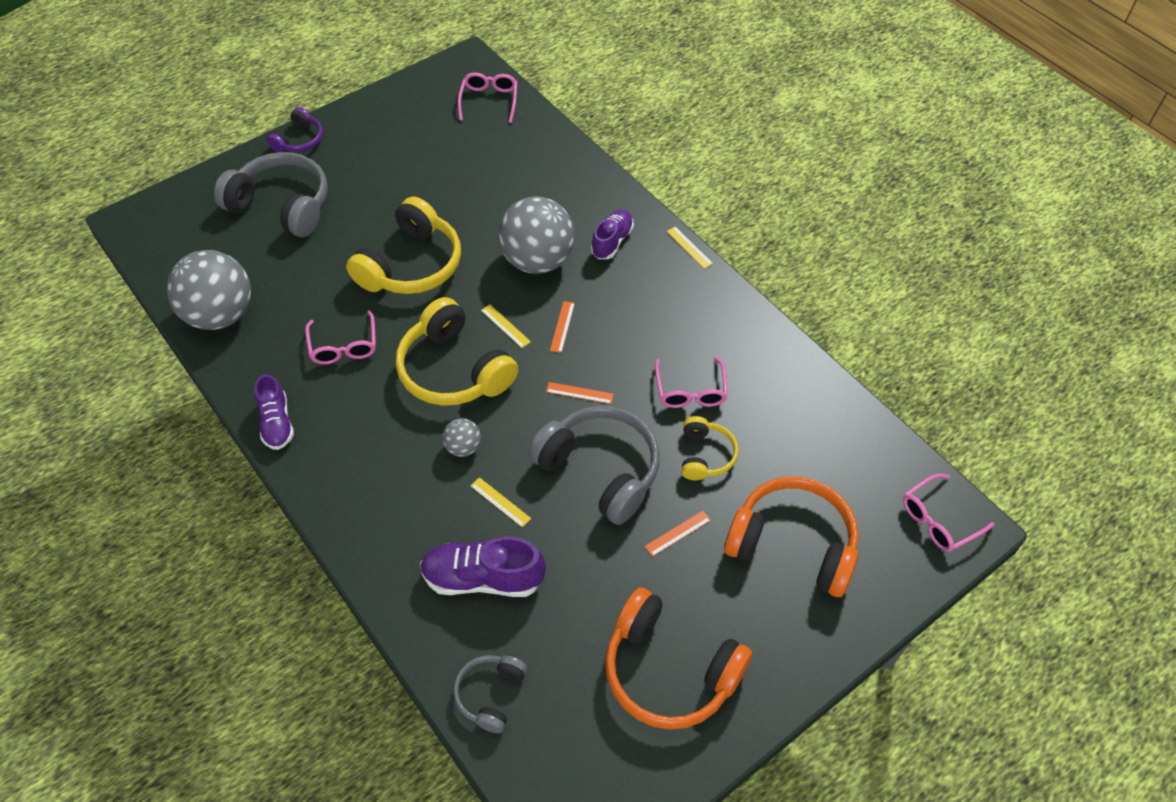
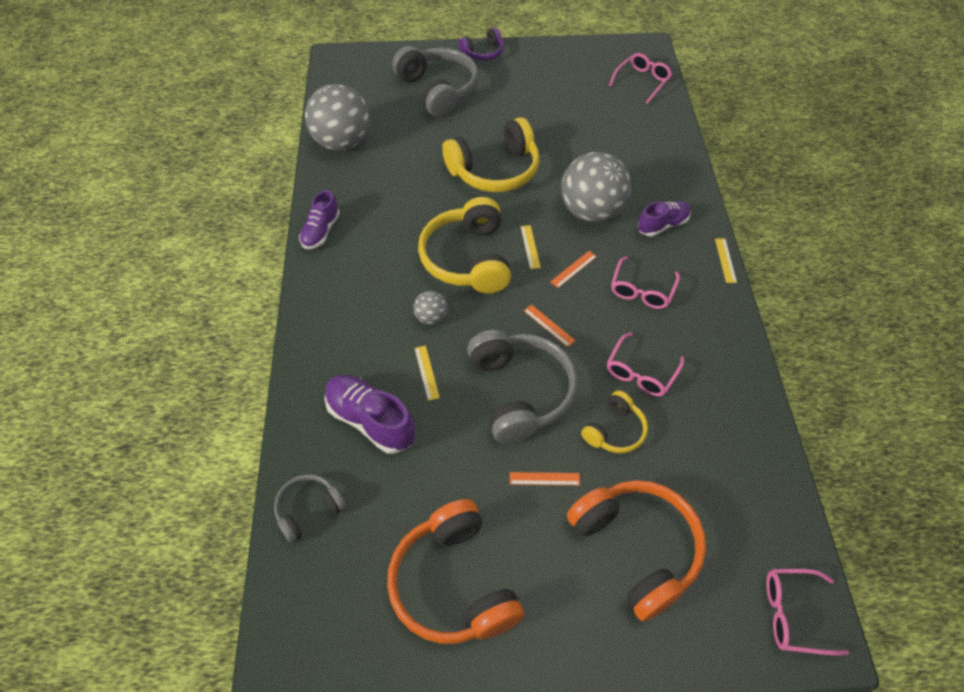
camera: 35 degrees right, 0 degrees up
pink glasses [305,310,376,364] -> pink glasses moved to [611,256,680,309]

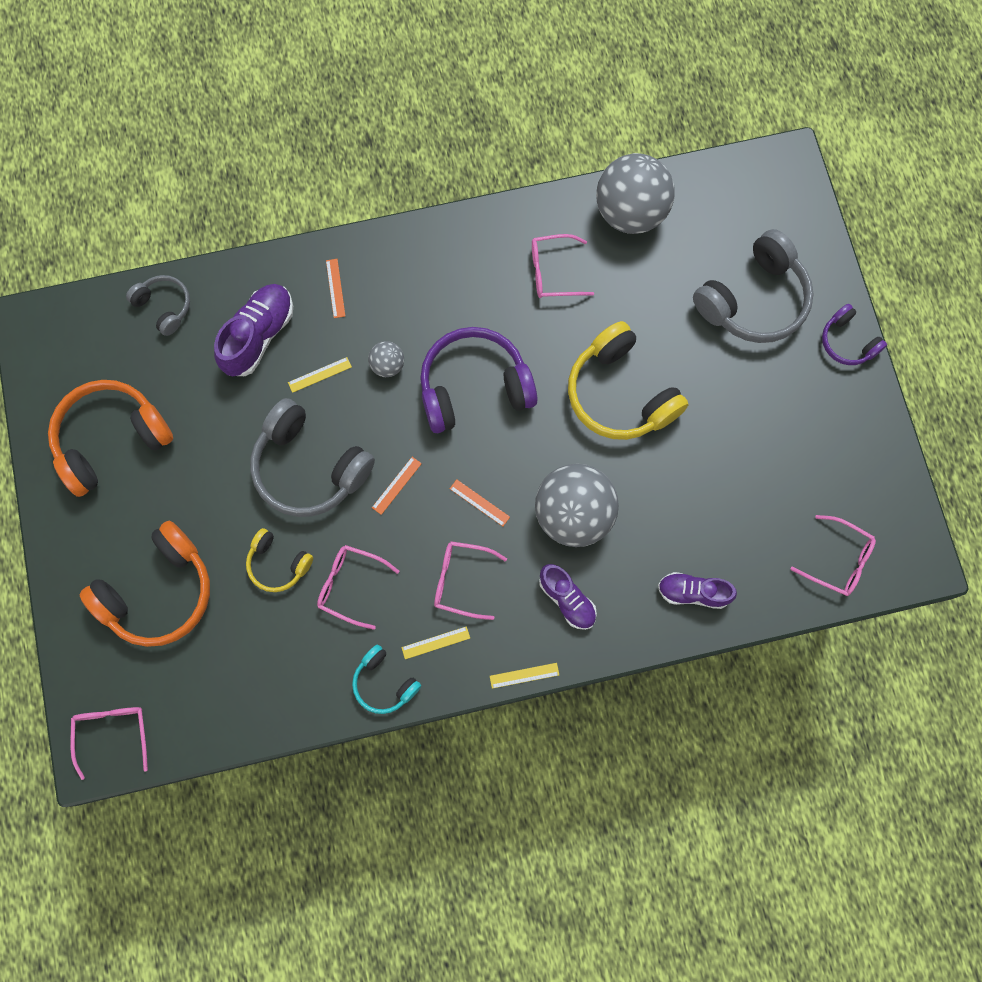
camera: 80 degrees right, 20 degrees up
purple shoe [299,190,340,249] -> purple shoe moved to [658,572,737,609]
yellow headphones [418,197,511,293] -> purple headphones [420,327,537,433]
grey headphones [467,330,578,444] -> grey headphones turned 60 degrees clockwise [250,398,375,517]
orange ruler [510,472,580,485] -> orange ruler moved to [326,259,345,318]
yellow ruler [521,225,541,269] -> yellow ruler moved to [401,626,470,659]
none -> turquoise headphones [352,645,421,714]
none -> pink glasses [532,234,594,298]

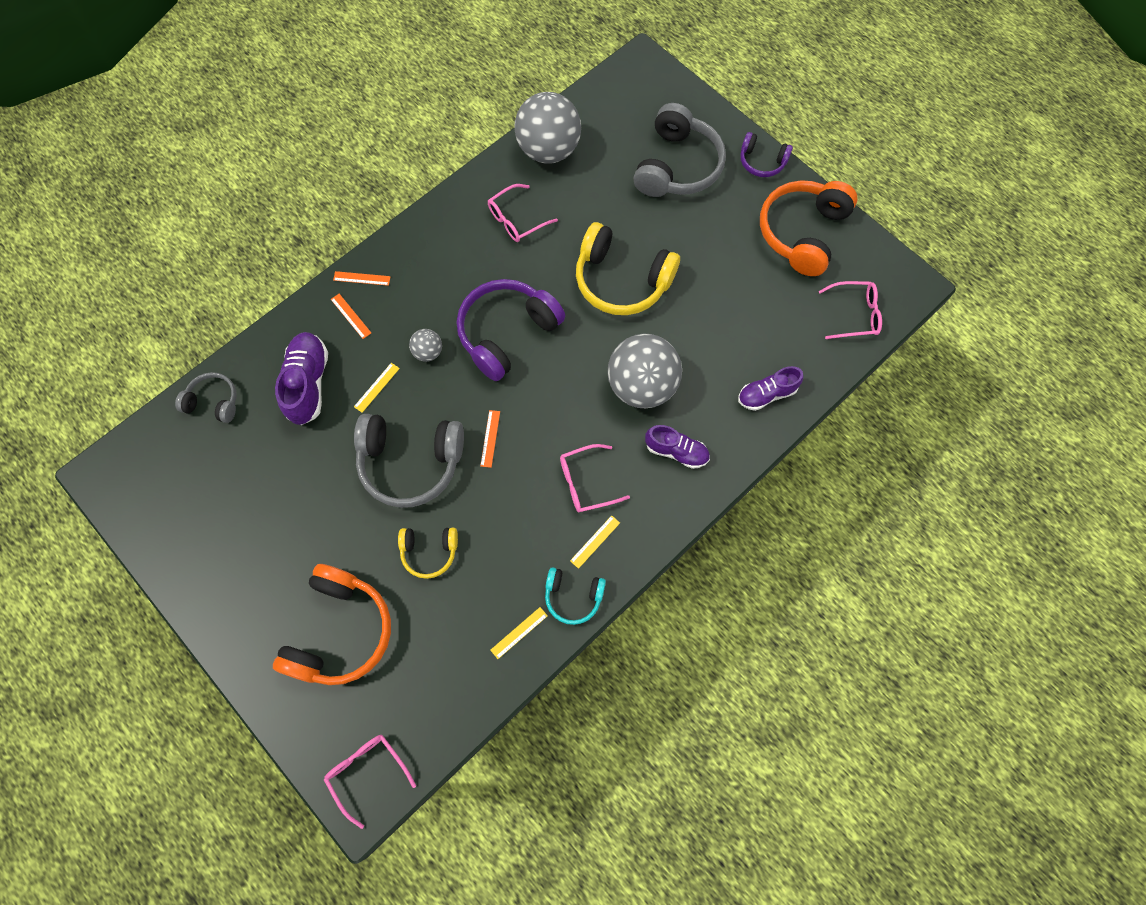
camera: 30 degrees left, 5 degrees down
orange headphones [48,380,173,497] -> orange headphones moved to [760,180,858,276]
pink glasses [317,545,399,630] -> none
orange ruler [450,479,510,526] -> orange ruler moved to [333,271,391,286]
yellow ruler [490,663,559,689] -> yellow ruler moved to [490,607,548,659]

